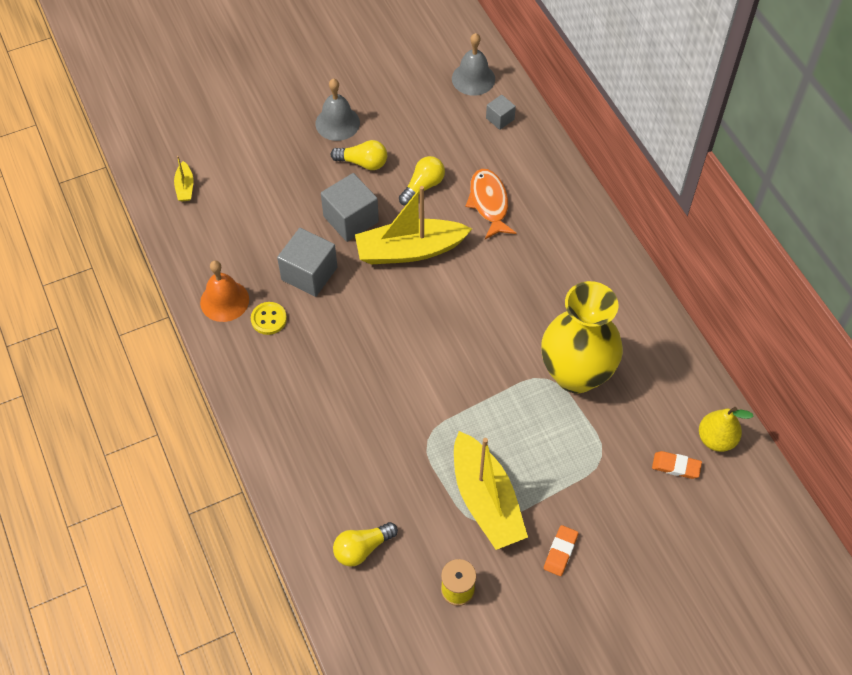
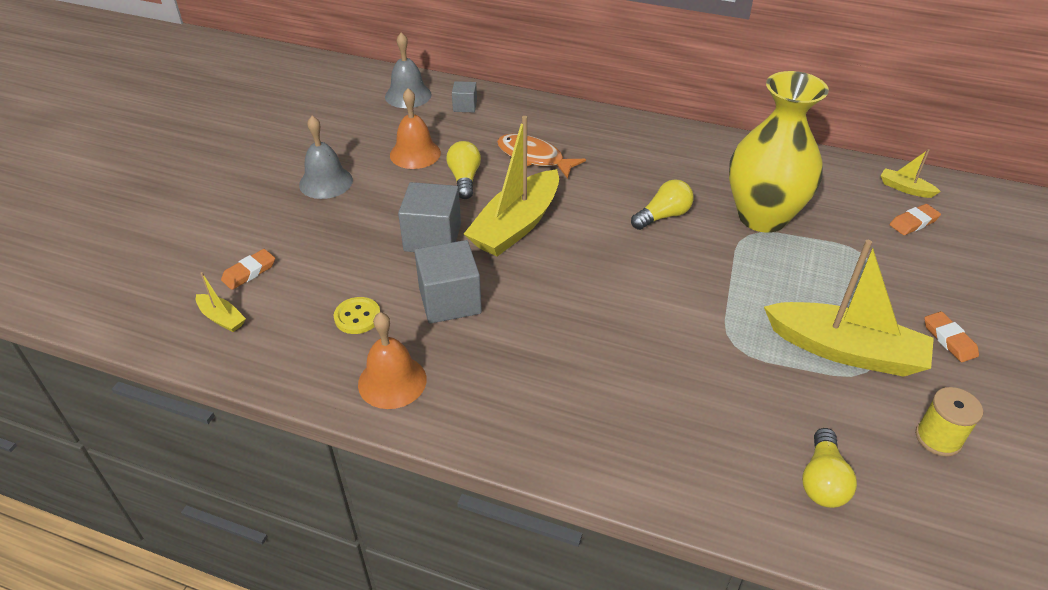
camera: 45 degrees left, 15 degrees down
yellow button [251,302,287,335] -> yellow button moved to [334,297,380,334]
yellow light bulb [330,140,387,170] -> yellow light bulb moved to [631,179,694,230]
yellow pear [699,407,754,452] -> yellow boat [881,149,941,198]
none -> orange eraser [221,249,275,290]
none -> orange bell [390,88,441,169]

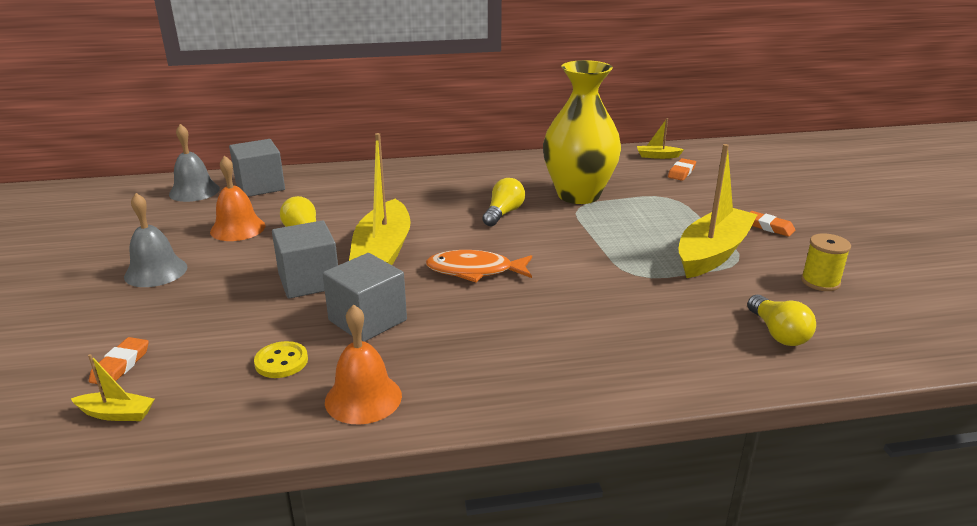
camera: 30 degrees left, 15 degrees down
grey cube [452,81,477,113] -> grey cube [229,139,285,197], size x1.86
orange fish [497,134,586,179] -> orange fish moved to [426,250,532,283]
yellow boat [764,240,934,377] -> yellow boat turned 45 degrees counterclockwise [679,144,758,278]

